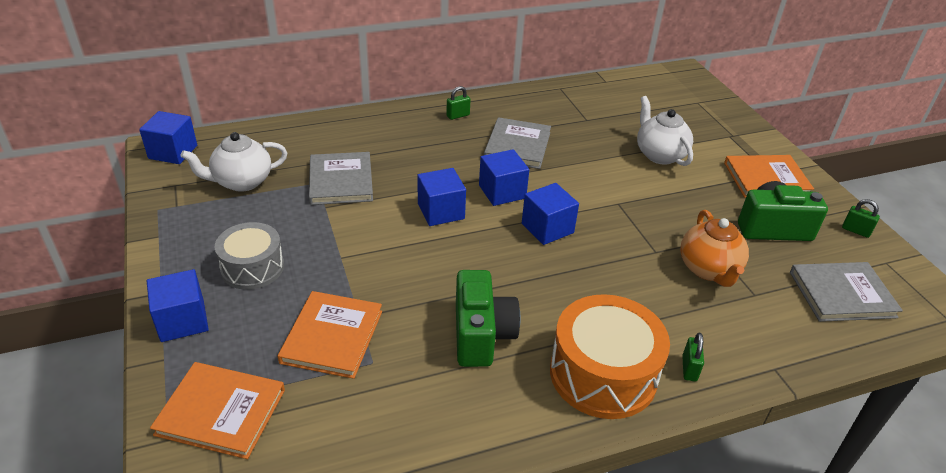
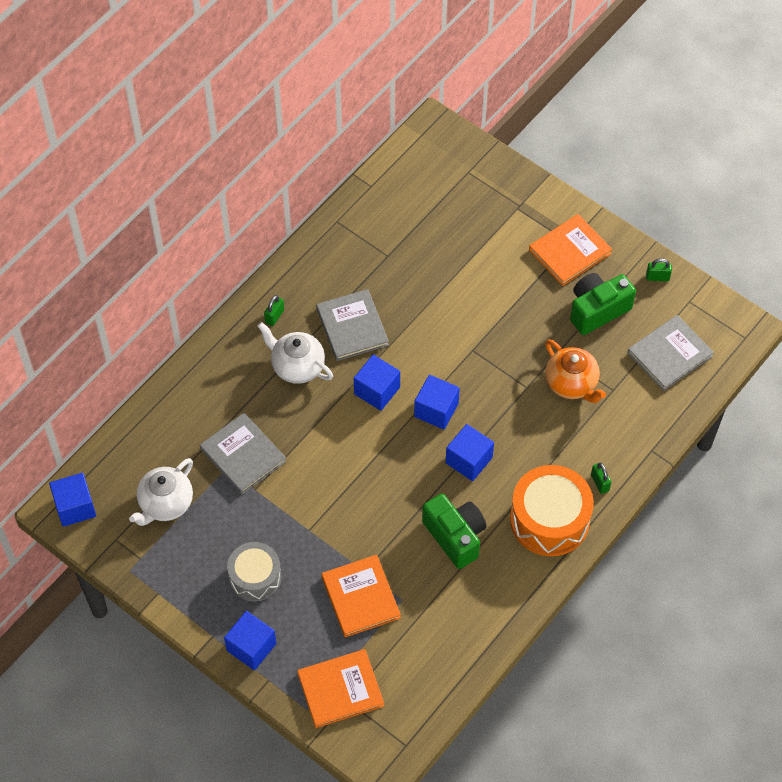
camera: 30 degrees left, 20 degrees up
blue cube [417,168,466,226] -> blue cube moved to [446,424,494,481]
white teapot [637,96,693,166] -> white teapot moved to [258,322,333,384]

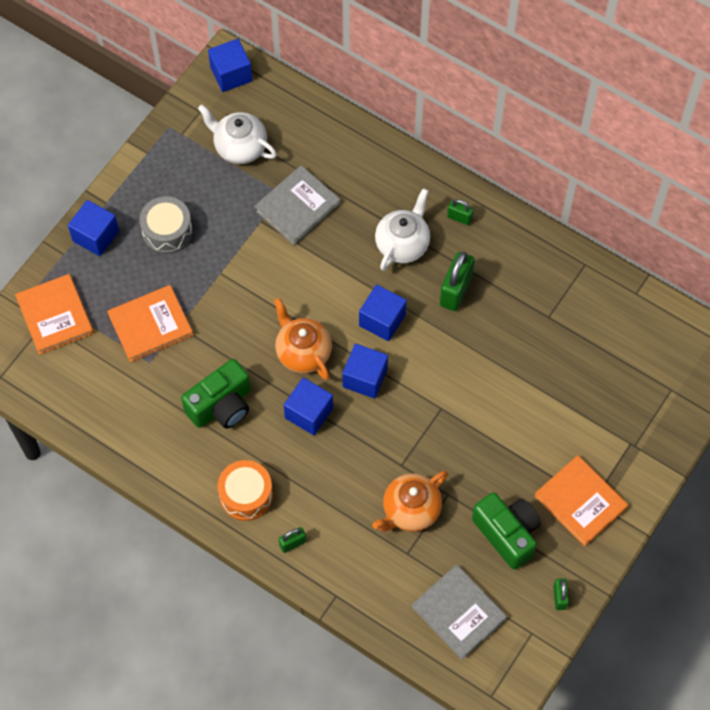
camera: 85 degrees right, 5 degrees up
grey book [316,289,389,361] -> green padlock [440,252,475,311]
orange drum [510,465,594,556] -> orange drum [218,460,273,521], size x0.65
none -> orange teapot [274,298,332,380]

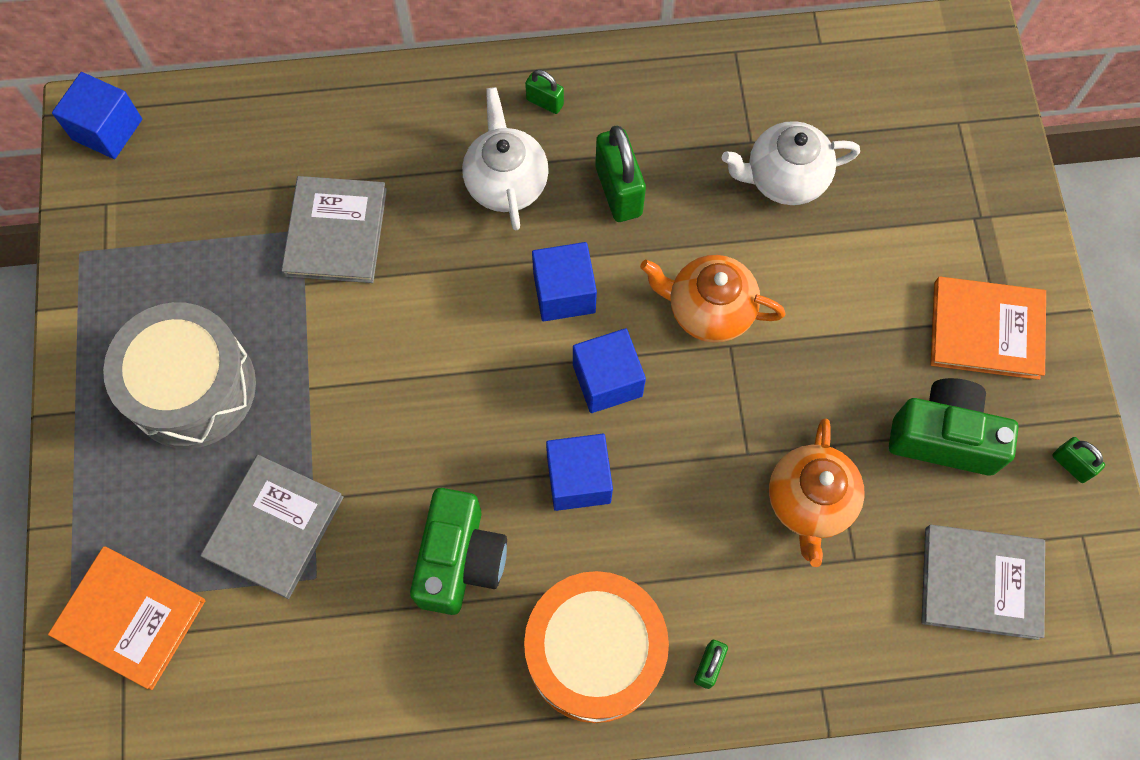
camera: 40 degrees left, 5 degrees up
blue cube [68,200,119,256] -> none
orange book [107,285,193,362] -> grey book [200,455,344,599]
grey drum [140,196,193,254] -> grey drum [103,302,256,449], size x1.55
white teapot [198,104,277,164] -> white teapot moved to [722,121,860,205]
orange drum [218,460,273,521] -> orange drum [524,571,669,723], size x1.55
orange teapot [274,298,332,380] -> orange teapot moved to [640,255,785,343]
green padlock [447,199,473,225] -> green padlock turned 45 degrees clockwise [525,70,564,114]

